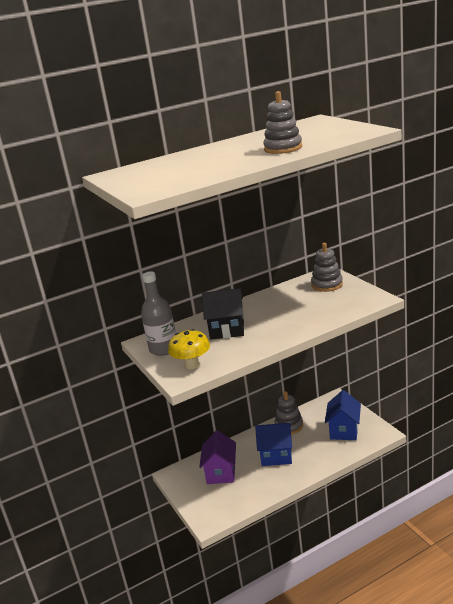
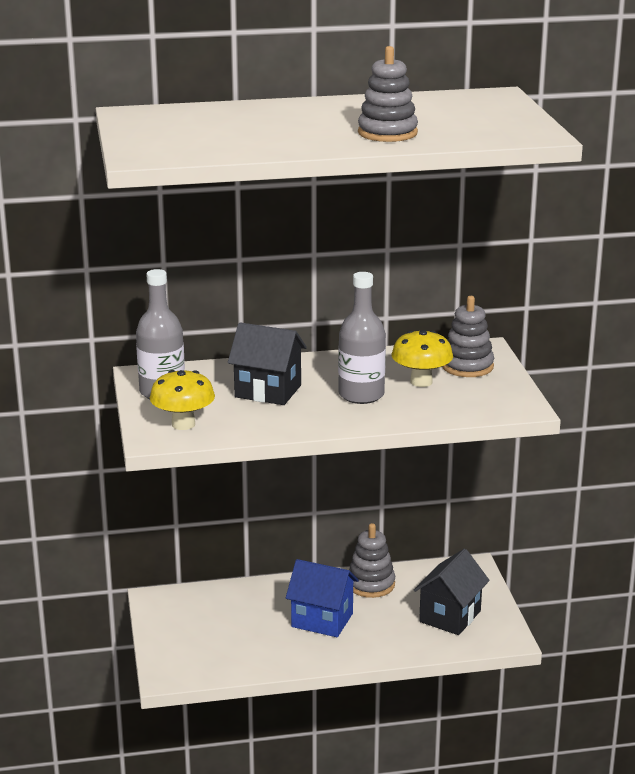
camera: 15 degrees right, 0 degrees up
purple house [199,430,236,484] -> none
blue house [325,390,361,440] -> black house [413,549,490,635]
none -> grey bottle [338,272,386,404]
none -> yellow mushroom [392,330,453,387]

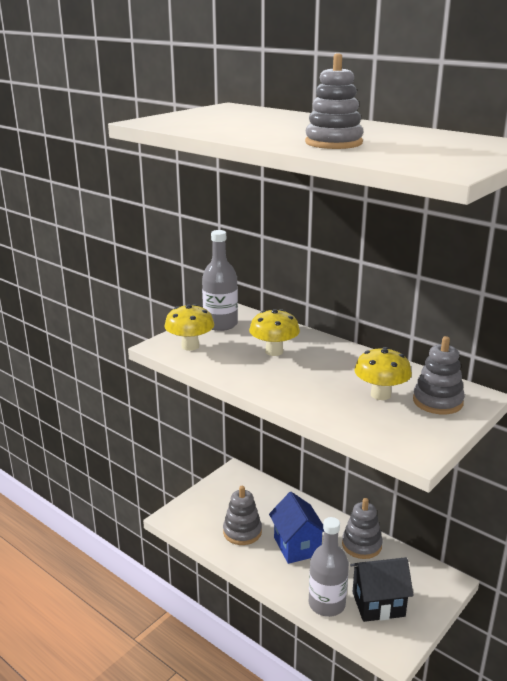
camera: 50 degrees right, 0 degrees up
black house [228,322,307,405] -> yellow mushroom [249,309,300,356]
grey bottle [338,272,386,404] -> grey bottle moved to [309,517,349,617]
none -> grey stacking toy [223,486,262,545]

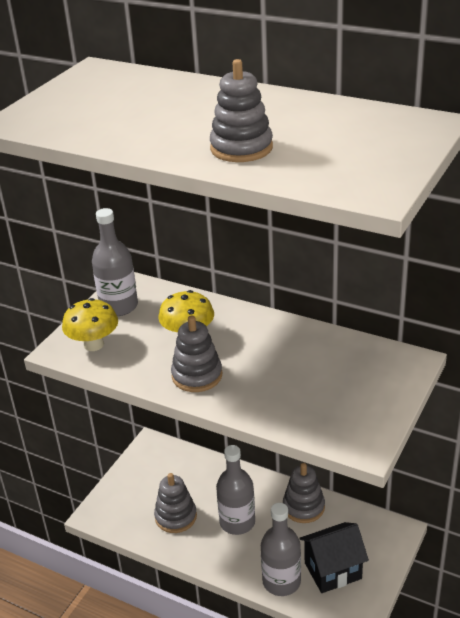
camera: 10 degrees left, 10 degrees up
blue house [269,492,324,564] -> grey bottle [216,445,255,535]
yellow mushroom [354,347,412,400] -> none
grey stacking toy [413,336,465,414] -> grey stacking toy moved to [171,315,222,392]

